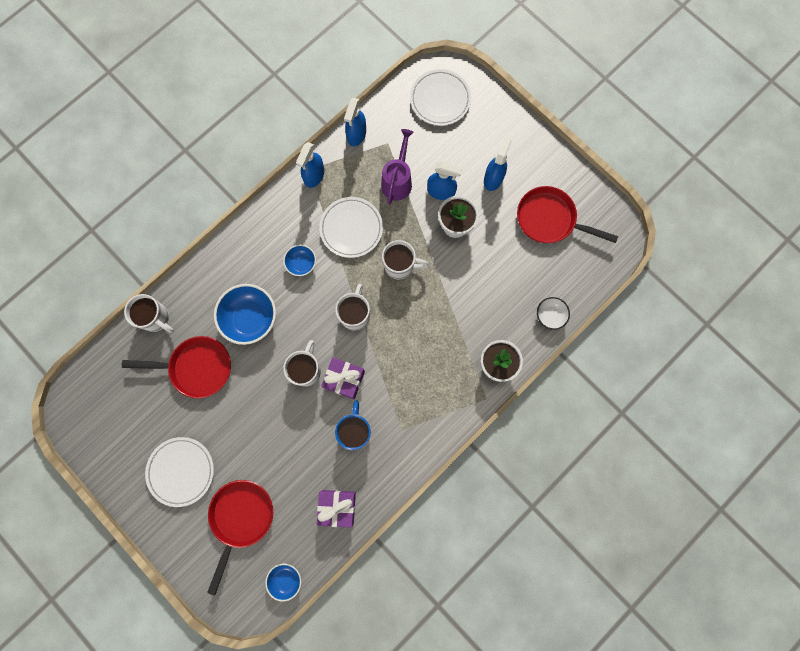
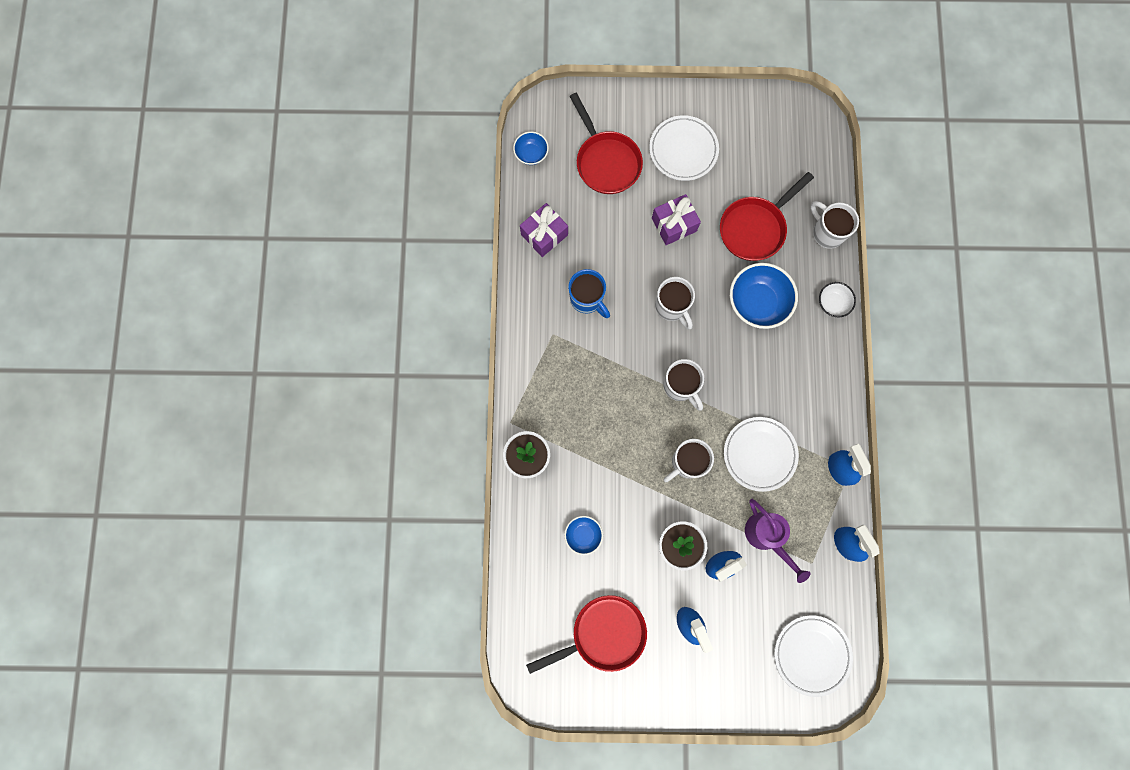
camera: 135 degrees right, 0 degrees up
white mug [124,294,173,333] -> white mug turned 60 degrees clockwise [810,201,859,249]
blue bowl [283,245,316,276] -> blue bowl moved to [564,516,603,555]
purple gift [321,357,365,399] -> purple gift moved to [652,194,701,245]
white bowl [537,297,570,330] -> white bowl moved to [819,282,856,317]

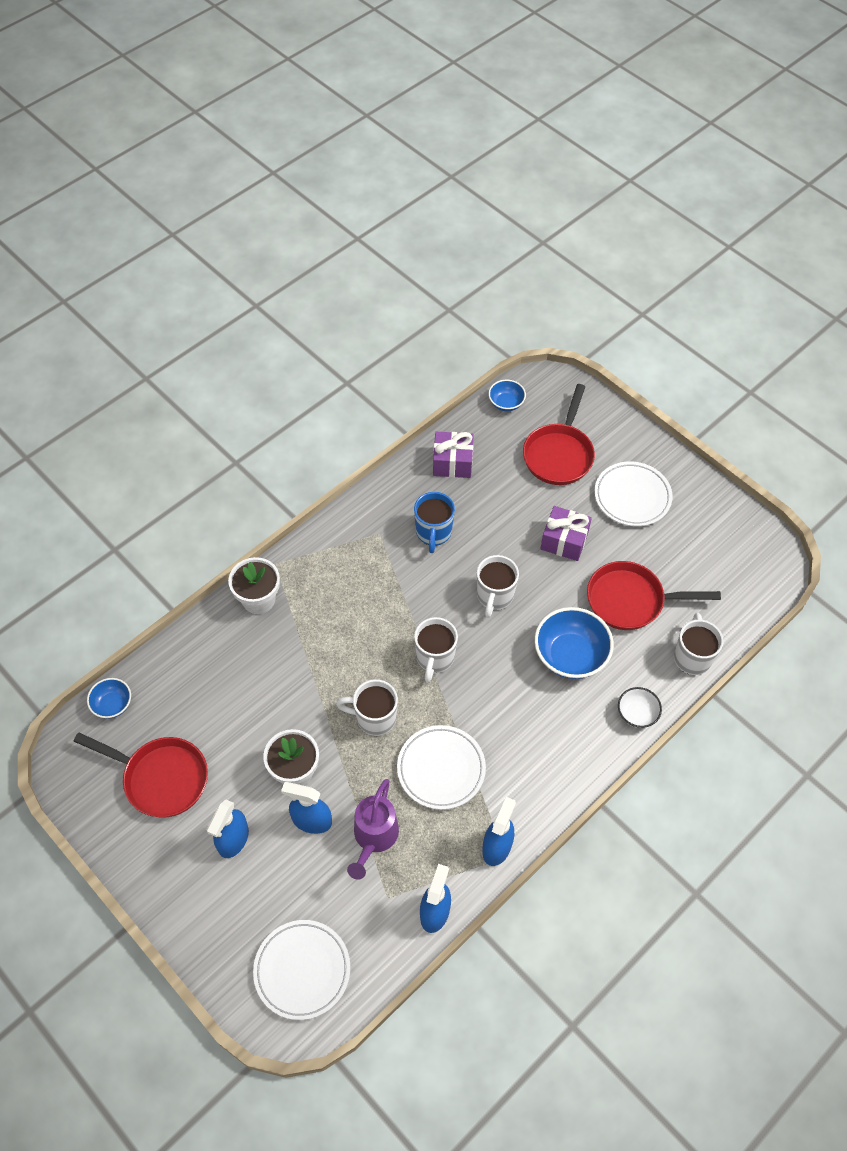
camera: 45 degrees right, 20 degrees down
blue bowl [564,516,603,555] -> blue bowl moved to [87,678,131,719]

